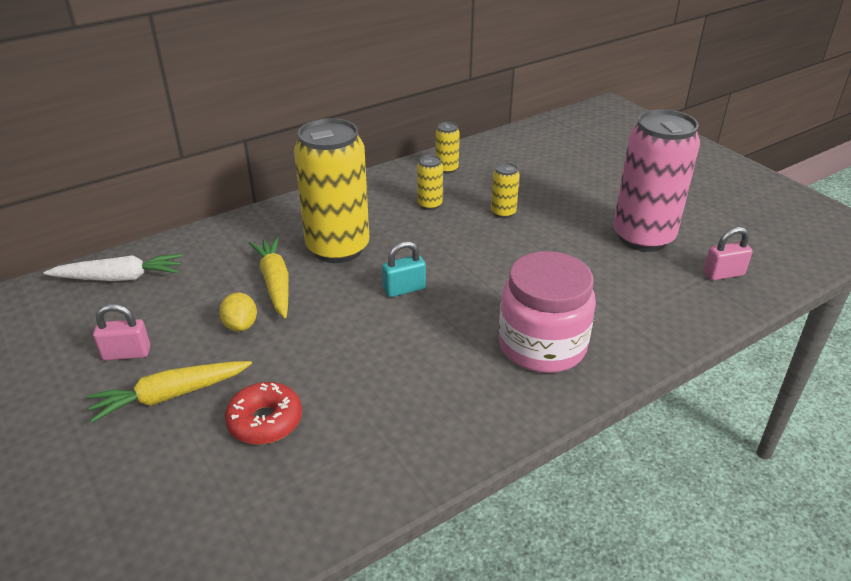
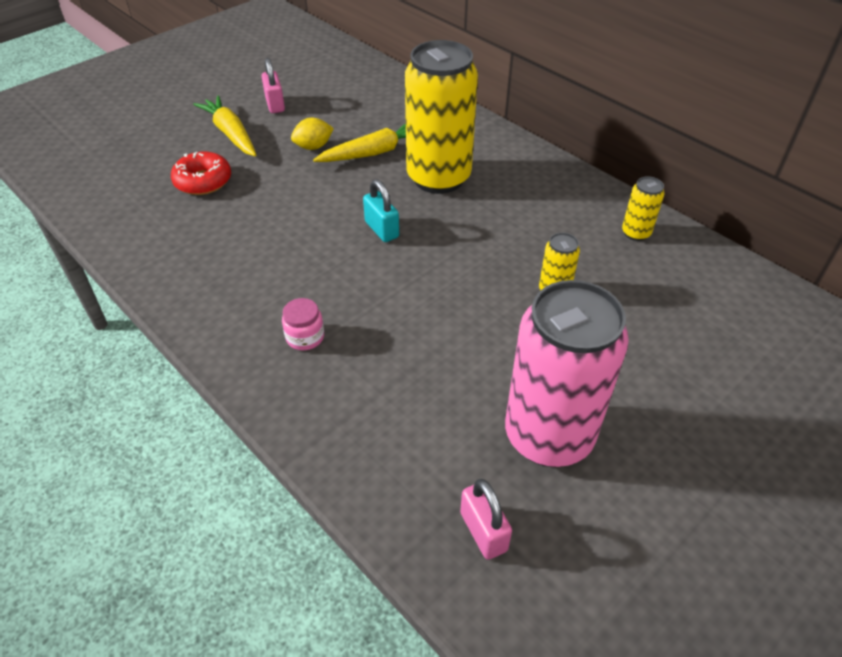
camera: 80 degrees right, 10 degrees up
white carrot [44,254,182,281] -> none
yellow can [417,155,443,210] -> none
pink jar [499,251,596,373] -> pink jar [282,298,324,351], size x0.41

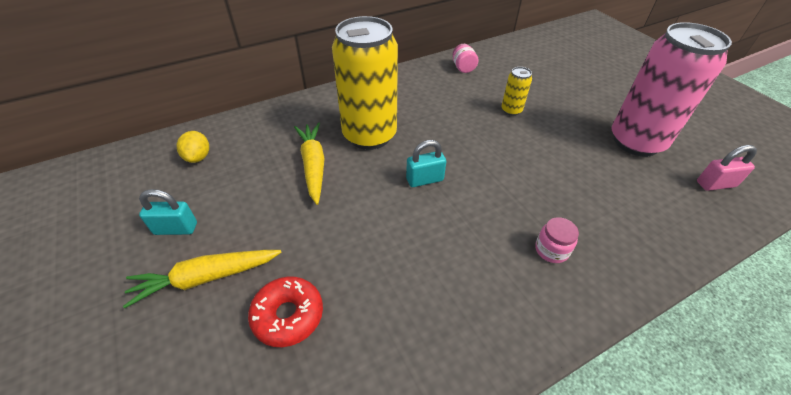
camera: 75 degrees left, 0 degrees up
pink padlock [262,58,285,113] -> turquoise padlock [139,189,197,235]
yellow lemon [291,118,334,150] -> yellow lemon moved to [176,131,209,163]
yellow can [622,176,665,241] -> pink jar [452,44,478,73]

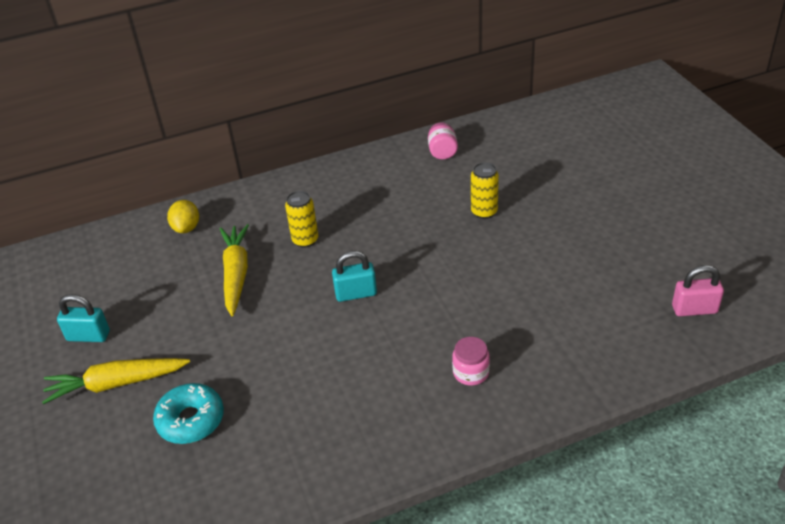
camera: 10 degrees right, 5 degrees down
yellow lemon [176,131,209,163] -> yellow lemon moved to [167,200,199,233]
red donut [248,276,323,347] -> turquoise donut [153,383,224,444]
yellow can [332,16,398,150] -> yellow can [285,191,318,248], size x0.43
pink can [612,22,732,157] -> none

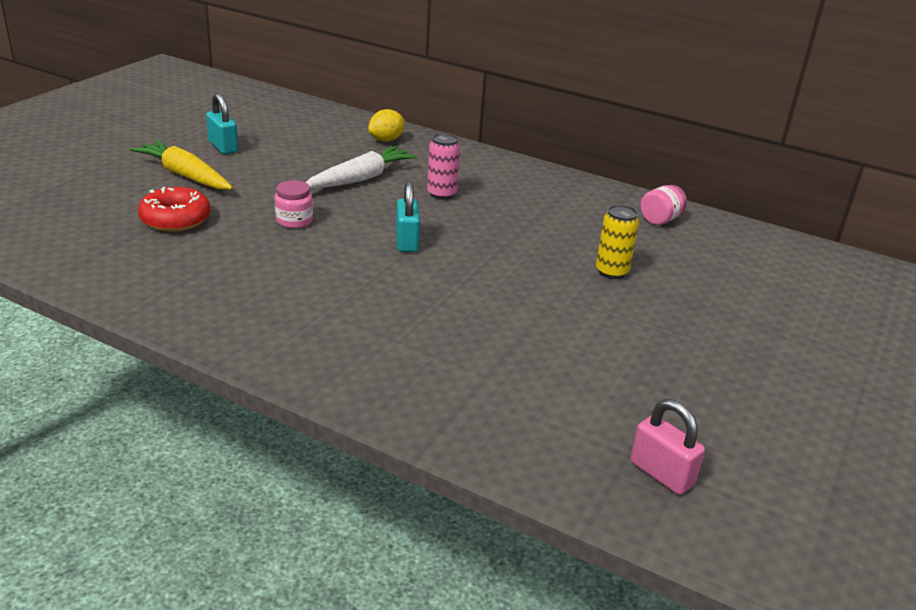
camera: 45 degrees right, 10 degrees down
turquoise donut [153,383,224,444] -> red donut [138,187,211,232]
yellow carrot [220,224,249,316] -> white carrot [305,146,417,189]
yellow can [285,191,318,248] -> pink can [427,133,460,200]
turquoise padlock [332,251,377,302] -> turquoise padlock turned 45 degrees clockwise [396,181,420,252]
pink jar [452,337,490,386] -> pink jar moved to [275,180,313,228]

